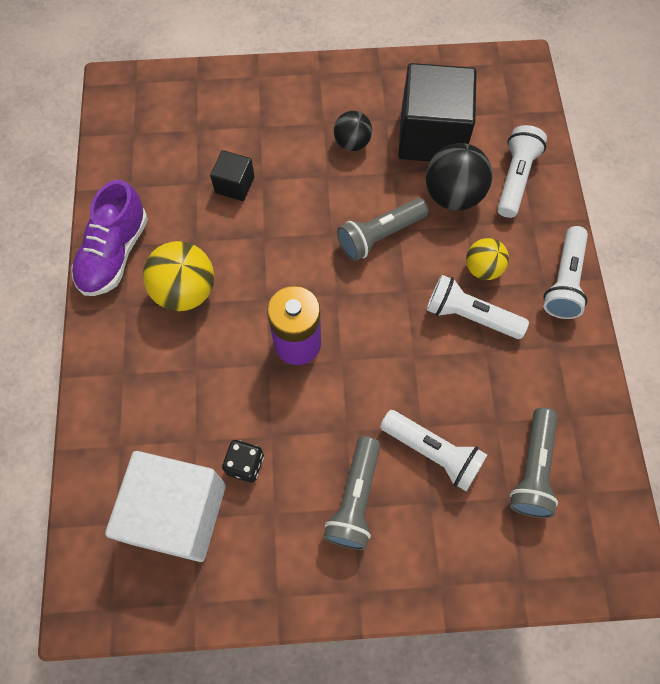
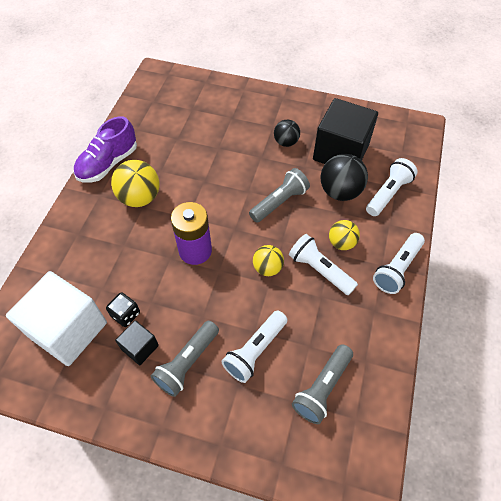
camera: 20 degrees right, 10 degrees down
black cube [210,150,255,201] -> black cube moved to [115,320,159,365]
grey flashlight [337,198,429,261] -> grey flashlight turned 150 degrees clockwise [249,168,310,223]
white flashlight [380,410,487,491] -> white flashlight turned 75 degrees clockwise [221,310,288,383]
none -> yellow ball [253,245,284,276]

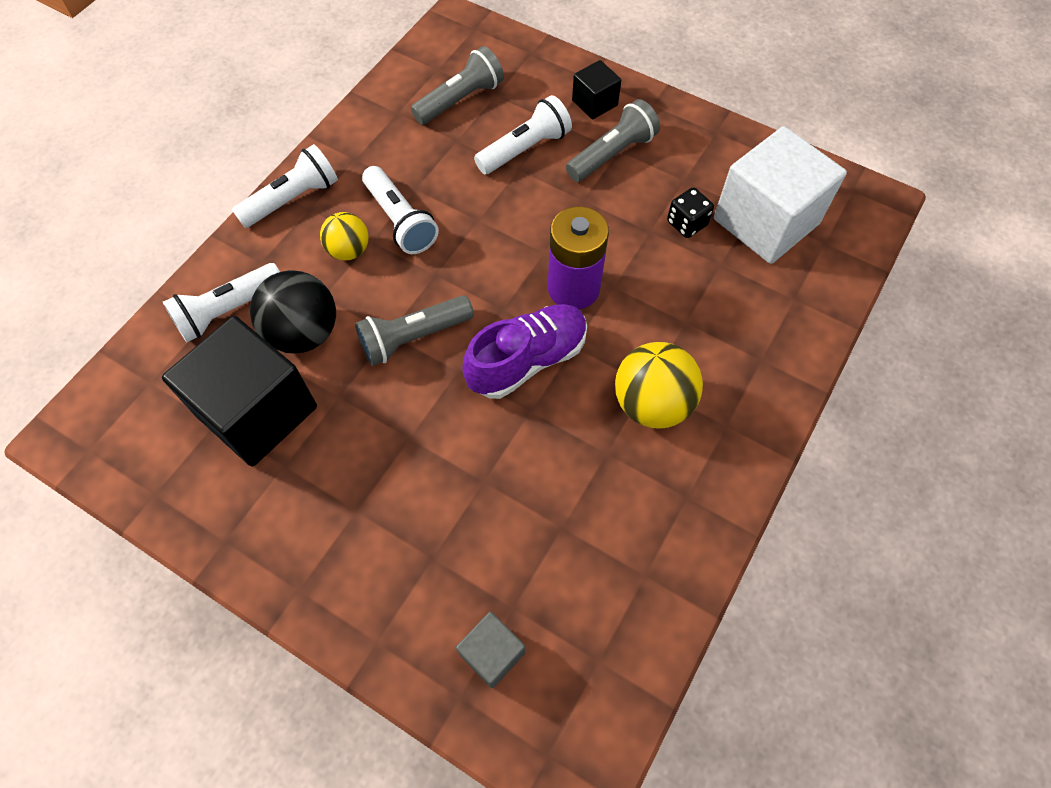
camera: 165 degrees left, 5 degrees up
purple shoe [74,116,137,183] -> purple shoe moved to [462,304,587,399]
black cube [115,320,159,365] -> black cube moved to [572,60,621,119]
yellow ball [253,245,284,276] -> none
black ball [274,120,300,147] -> none
none -> grey cube [456,612,525,688]

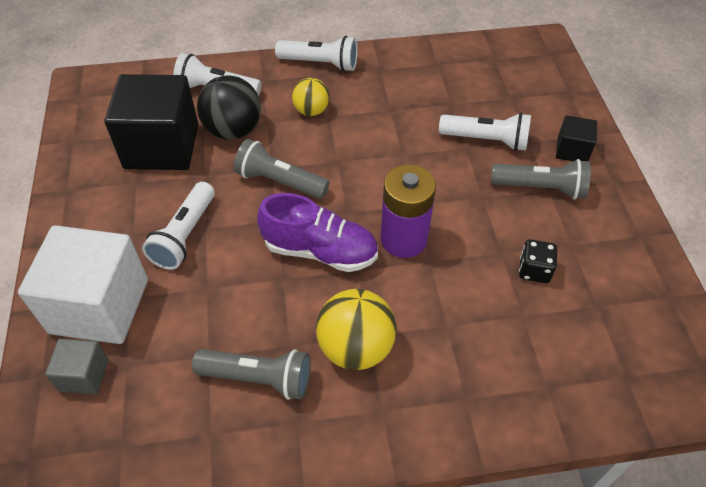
camera: 50 degrees right, 10 degrees down
white flashlight [362,166,439,254] -> white flashlight moved to [142,182,215,270]
grey flashlight [411,46,504,125] -> grey flashlight moved to [192,349,311,400]
white cube [714,126,847,264] -> white cube moved to [18,225,148,344]

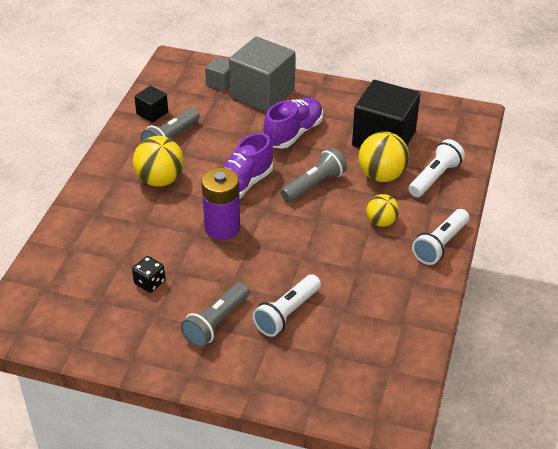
camera: 115 degrees right, 10 degrees down
white cube [18,225,148,344] -> grey cube [229,36,295,112]
white flashlight [142,182,215,270] -> purple shoe [263,97,323,149]
black ball [197,75,261,140] -> yellow ball [358,131,409,182]
black cube [556,115,597,161] -> black cube moved to [134,86,168,123]

